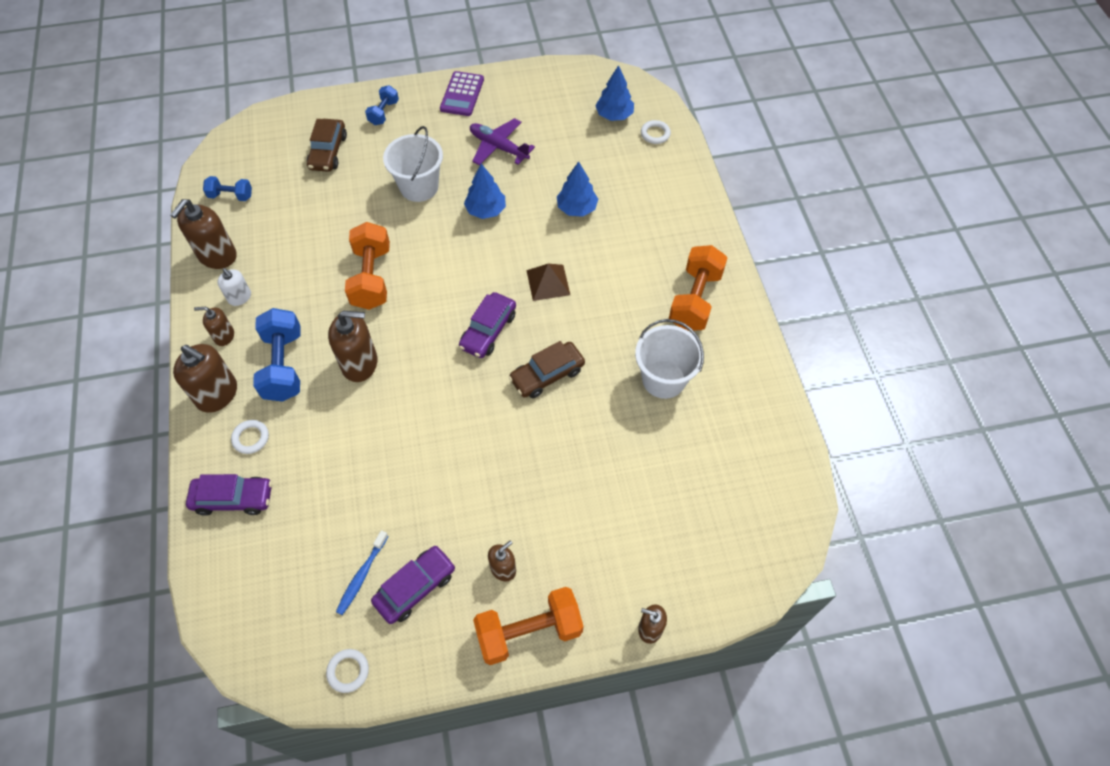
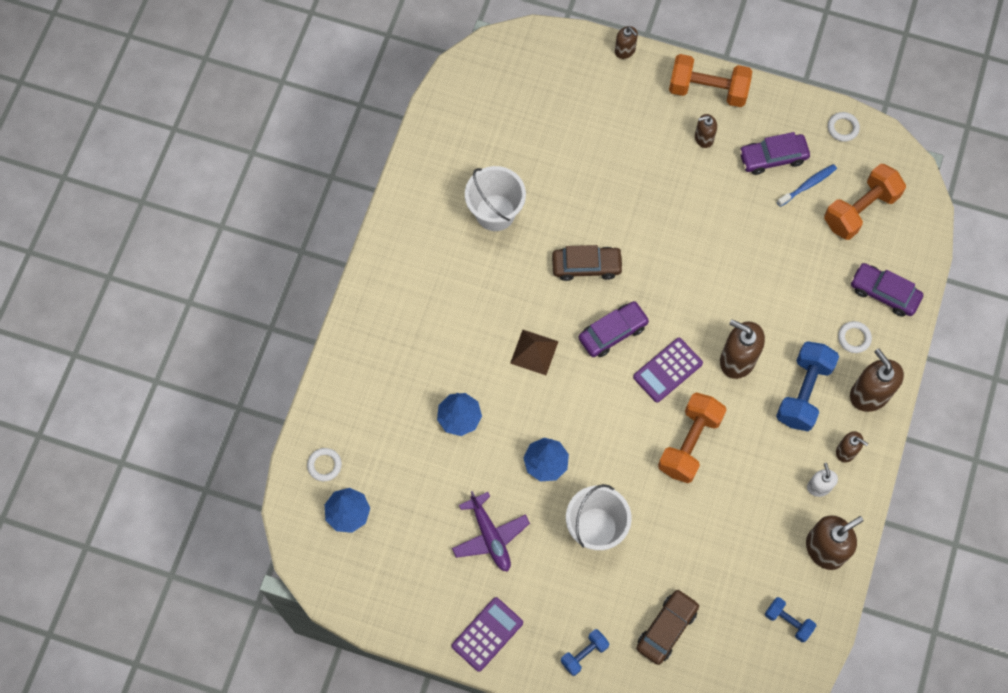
camera: 150 degrees left, 10 degrees up
orange dumbbell [669,245,728,331] -> orange dumbbell moved to [824,164,906,240]
none -> purple calculator [633,338,703,403]

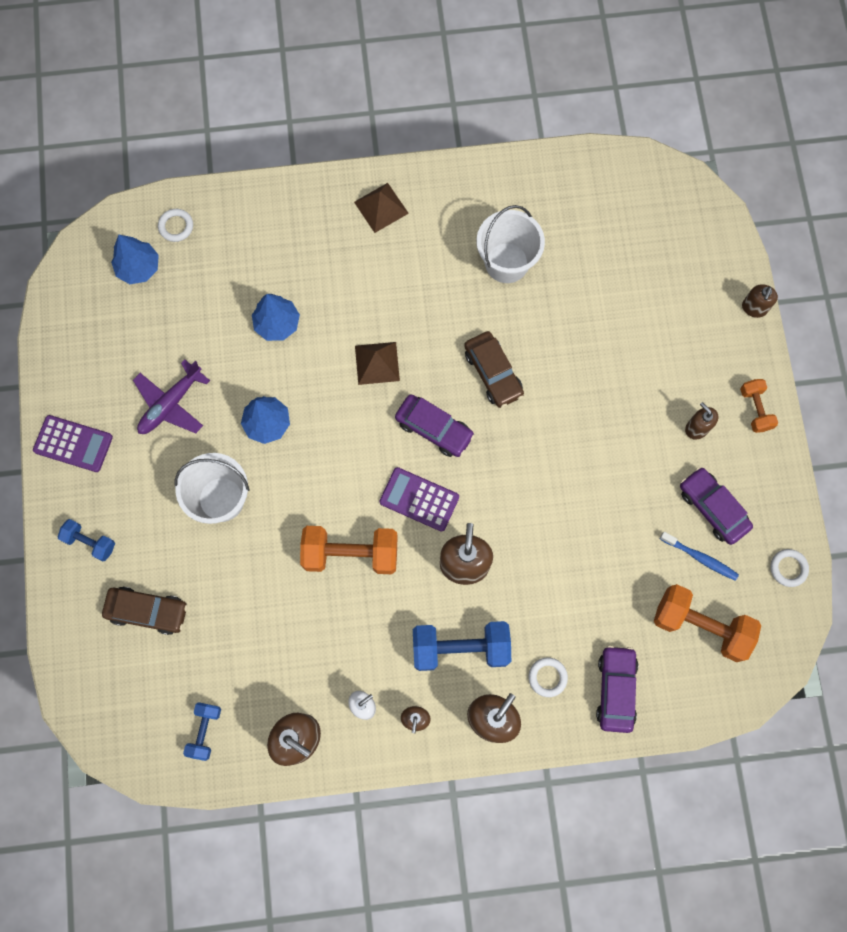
camera: 65 degrees right, 5 degrees up
orange dumbbell [669,54,752,107] -> orange dumbbell [740,379,778,433], size x0.55
none -> brown pyramid [354,183,409,233]

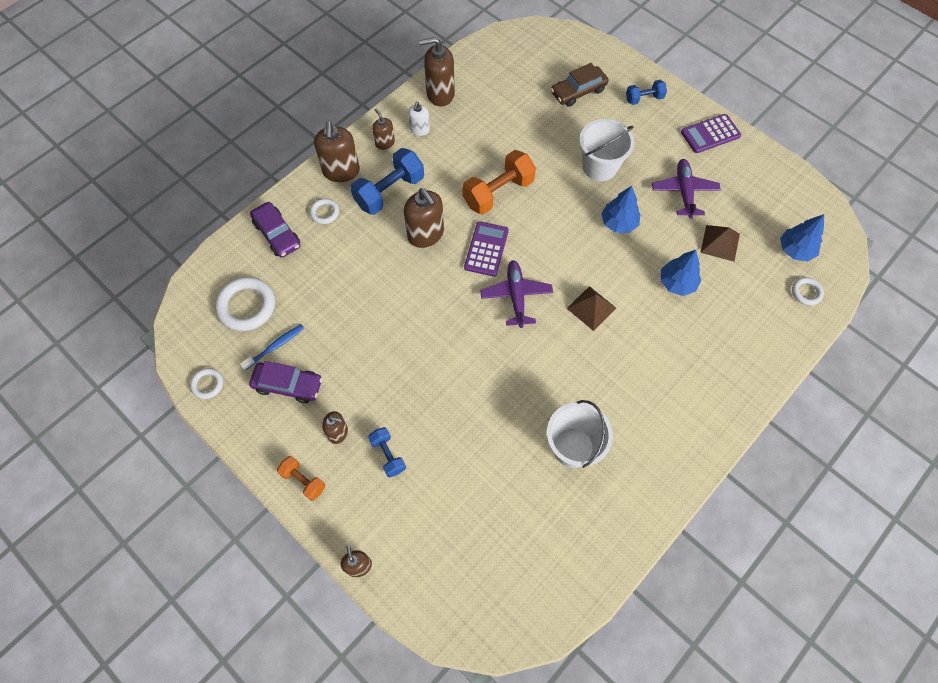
camera: 140 degrees right, 10 degrees down
blue dumbbell [183,702,221,761] -> blue dumbbell moved to [368,427,406,478]
brown pyramid [354,183,409,233] -> brown pyramid moved to [700,225,740,262]
purple calculator [380,467,459,532] -> purple calculator turned 60 degrees counterclockwise [464,221,509,277]
purple car [395,394,475,457] -> purple plane [480,260,553,328]
brown car [464,331,524,408] -> none
orange dumbbell [654,584,761,662] -> white ring [215,277,275,331]
blue toothbrush [660,532,739,581] -> blue toothbrush turned 150 degrees clockwise [240,324,304,370]

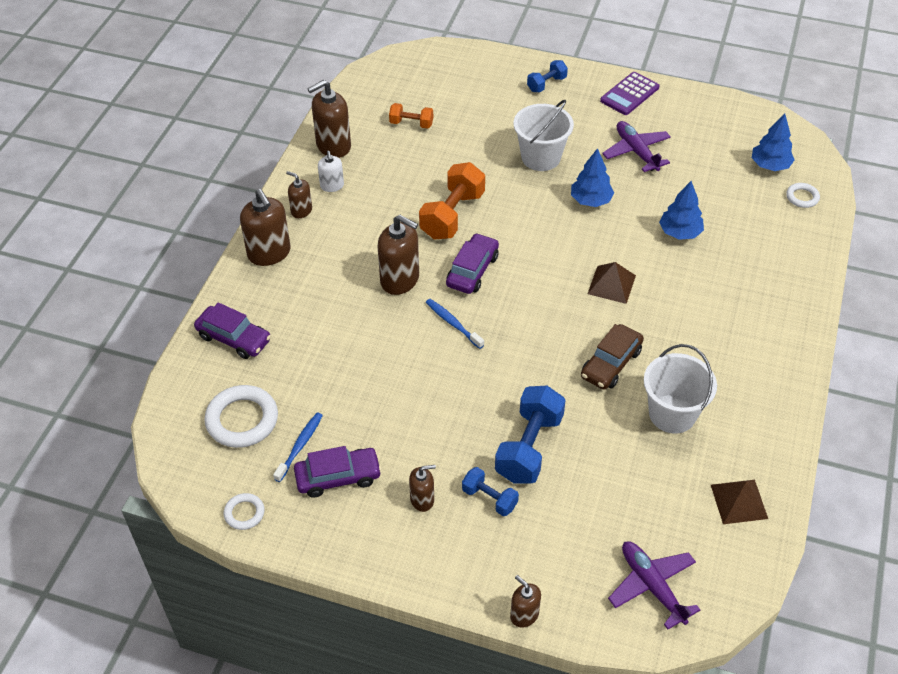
camera: 25 degrees left, 15 degrees down
orange dumbbell [277,456,326,501] -> orange dumbbell moved to [389,103,433,129]
white ring [310,198,339,224] -> none
blue dumbbell [351,148,424,215] -> blue dumbbell moved to [495,386,566,484]
purple calculator [464,221,509,277] -> purple car [446,233,499,294]
purple plane [480,260,553,328] -> purple plane moved to [608,541,700,629]
brown car [551,63,609,107] -> brown car moved to [581,324,644,390]
brown pyramid [700,225,740,262] -> brown pyramid moved to [711,480,768,524]
none -> blue toothbrush [426,299,484,349]

